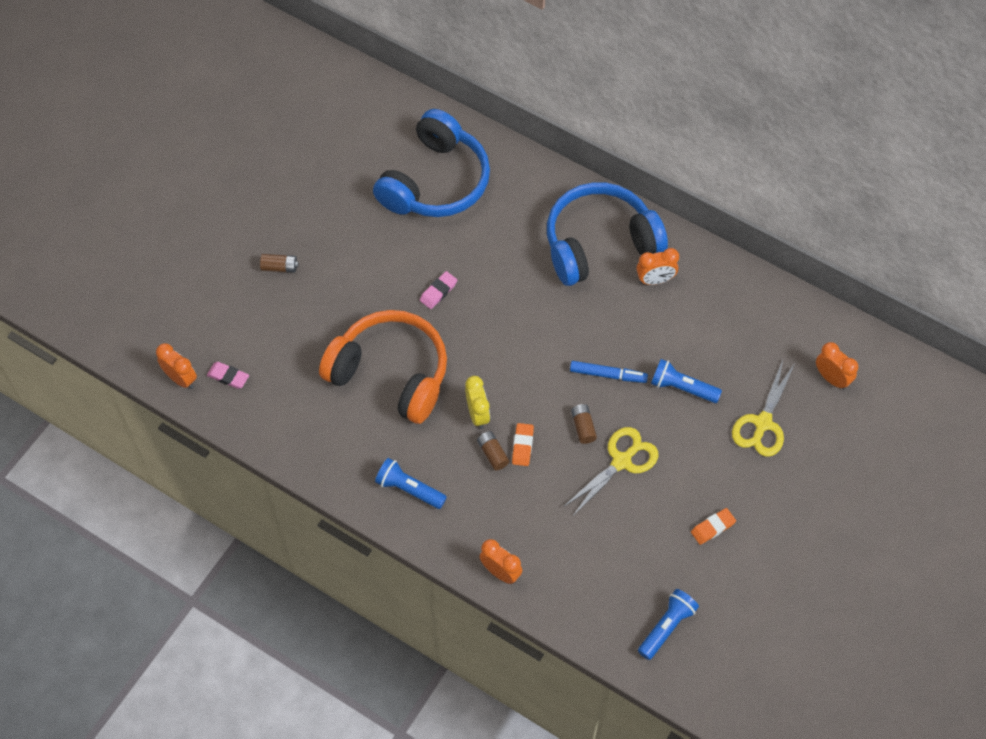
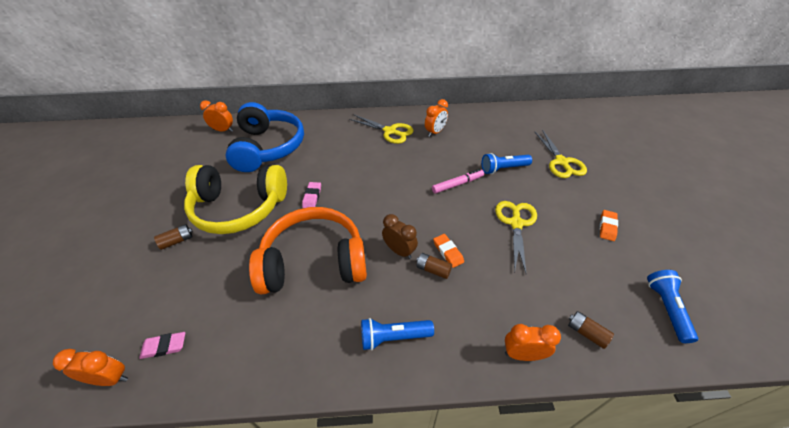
camera: 35 degrees left, 15 degrees down
yellow clock [465,376,490,429] -> brown clock [382,214,418,259]
blue headphones [547,182,668,286] -> yellow scissors [349,114,414,144]
blue marker [570,361,648,383] -> pink marker [432,169,484,194]
brown battery [571,404,597,444] -> brown battery moved to [568,311,614,349]
orange clock [816,342,858,390] -> orange clock moved to [200,100,233,132]
none -> yellow headphones [184,165,287,234]

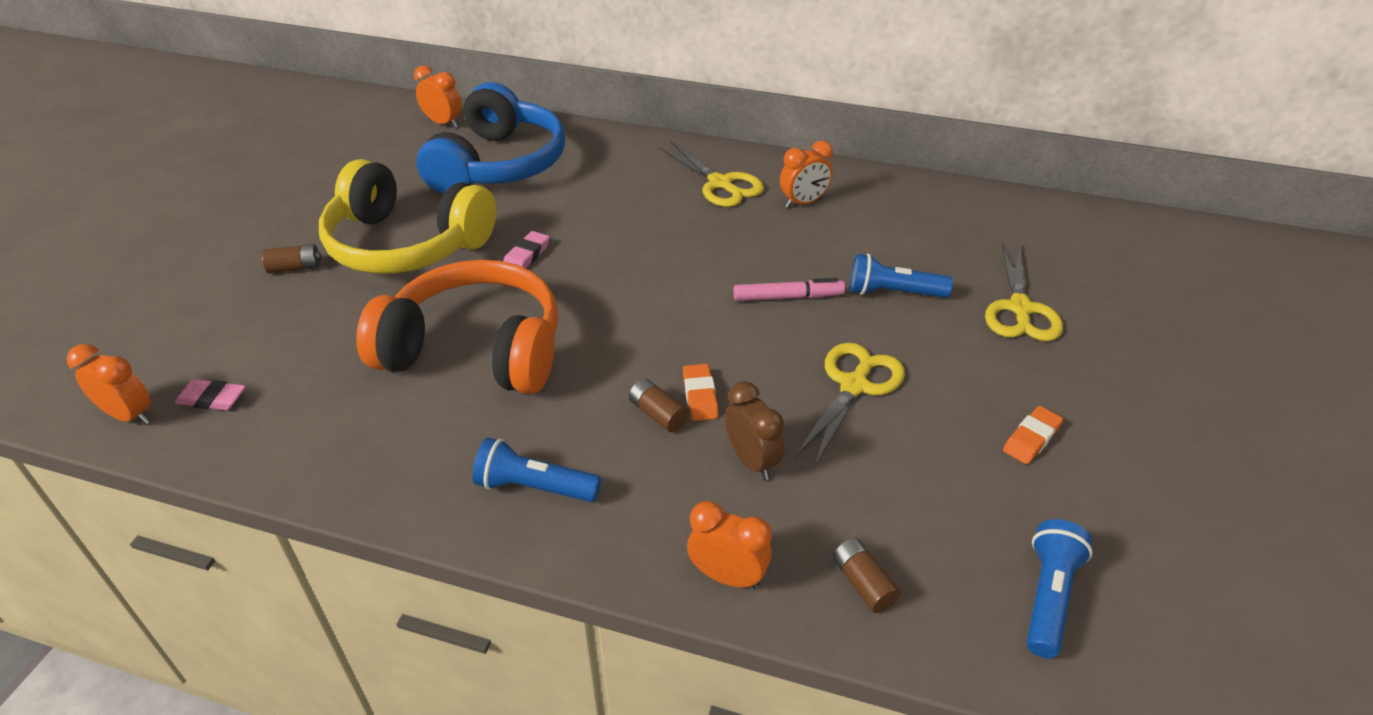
camera: 20 degrees right, 5 degrees down
brown clock [382,214,418,259] -> brown clock moved to [725,381,784,480]

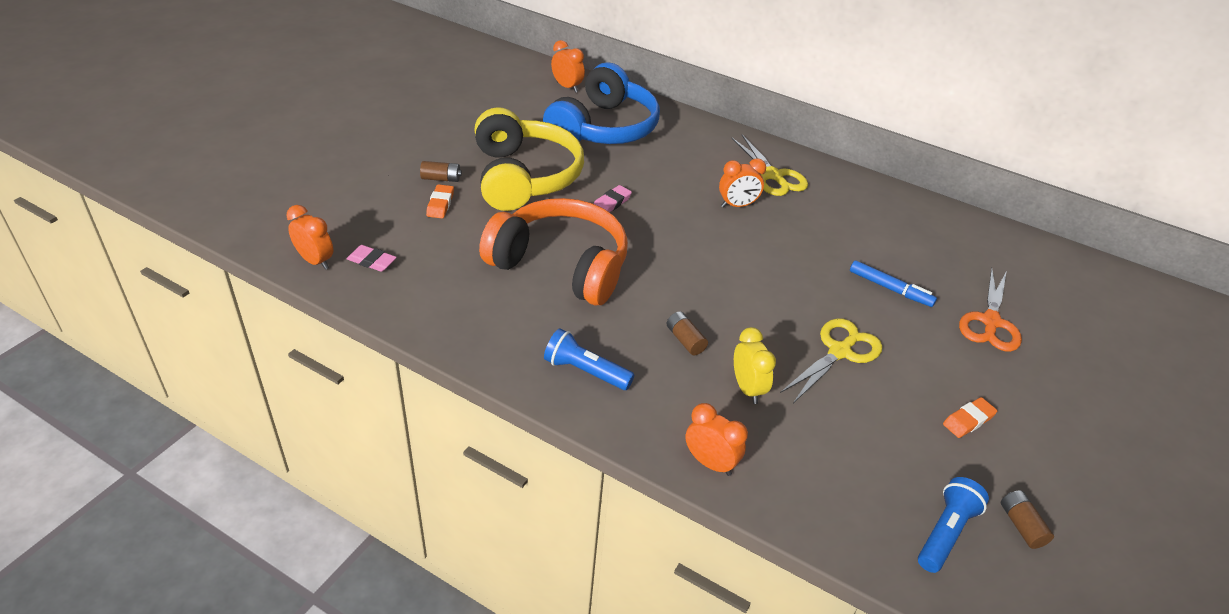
camera: 10 degrees right, 0 degrees up
yellow headphones [319,159,496,274] -> yellow headphones turned 135 degrees counterclockwise [474,107,584,211]
orange eraser [683,364,719,421] -> orange eraser moved to [426,184,454,218]
brown clock [725,381,784,480] -> yellow clock [734,327,776,404]
pink marker [734,278,845,301] -> none
orange clock [780,141,833,208] -> orange clock moved to [719,158,766,208]
brown battery [832,538,901,613] -> brown battery moved to [1001,490,1054,549]
blue flashlight [850,254,953,298] -> blue marker [850,260,937,307]
yellow scissors [985,243,1063,341] -> orange scissors [959,268,1022,352]

